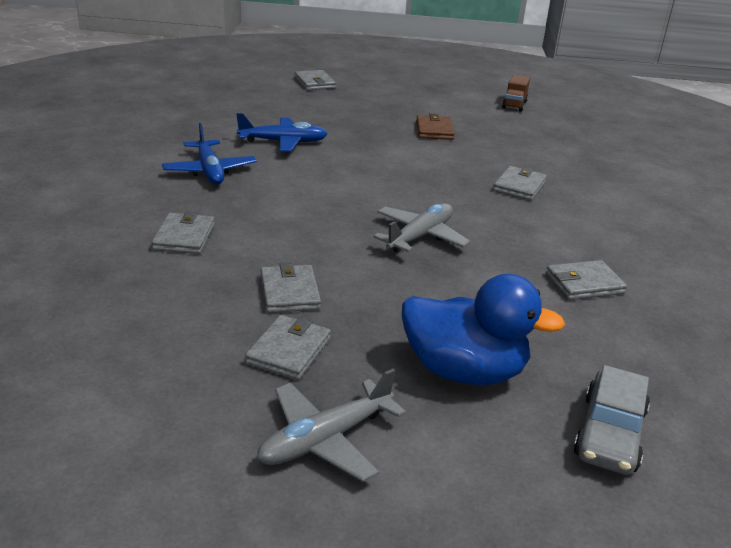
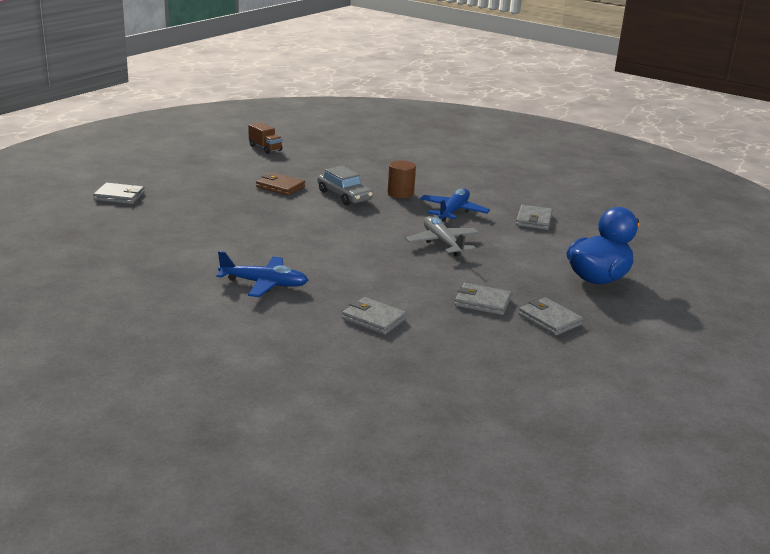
camera: 60 degrees left, 5 degrees down
blue plane [236,113,328,152] -> blue plane moved to [420,188,490,222]
grey plane [257,369,406,482] -> none
grey wallet [493,166,547,201] -> brown cylinder [388,160,416,198]
grey car [574,365,650,475] -> grey car moved to [317,166,373,205]

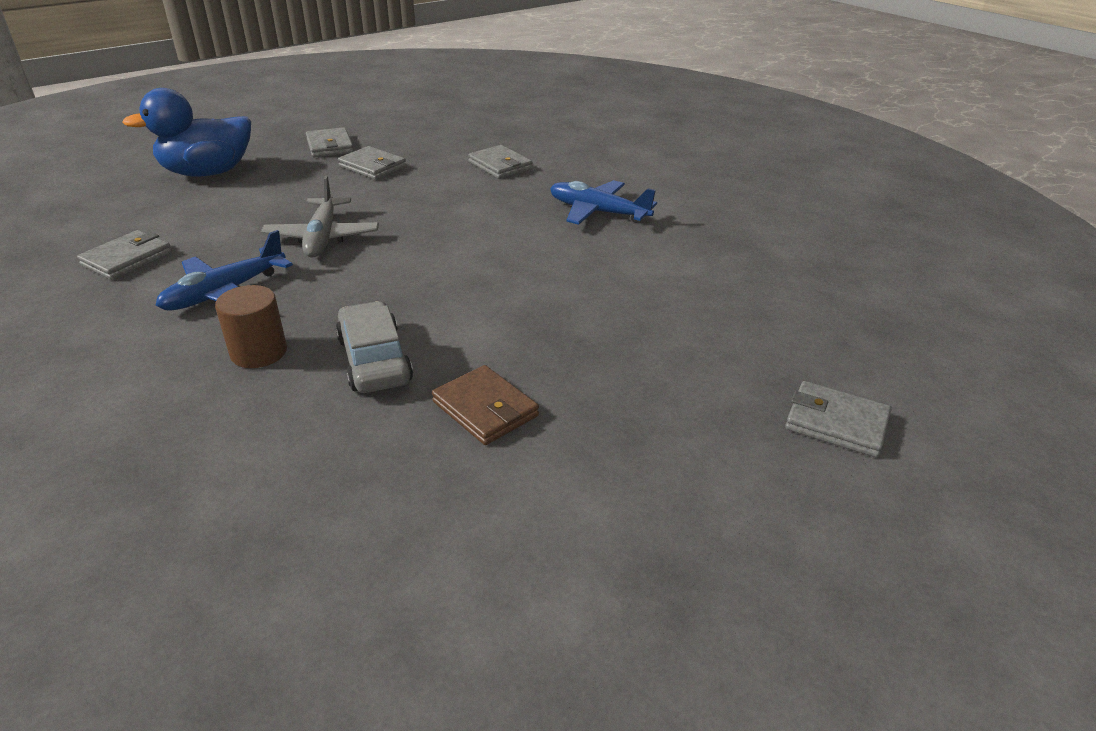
camera: 160 degrees left, 10 degrees up
brown truck [248,122,283,154] -> none

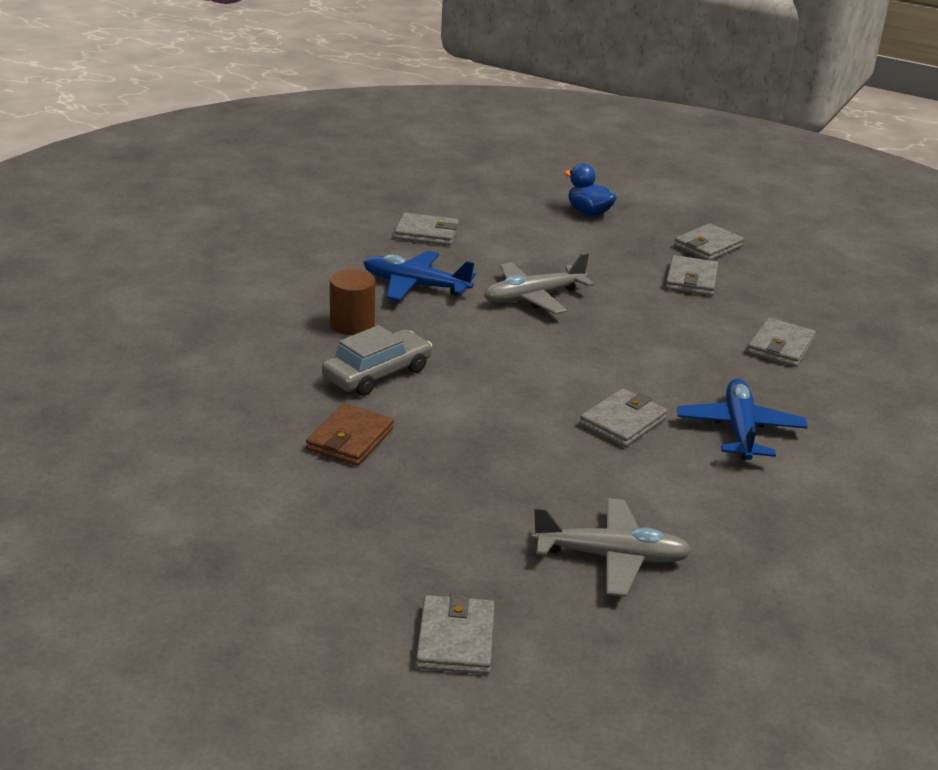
camera: 65 degrees right, 5 degrees down
blue duck [122,88,251,177] -> blue duck [565,163,617,216], size x0.56
none -> grey plane [531,498,692,597]
none -> grey wallet [580,388,668,447]

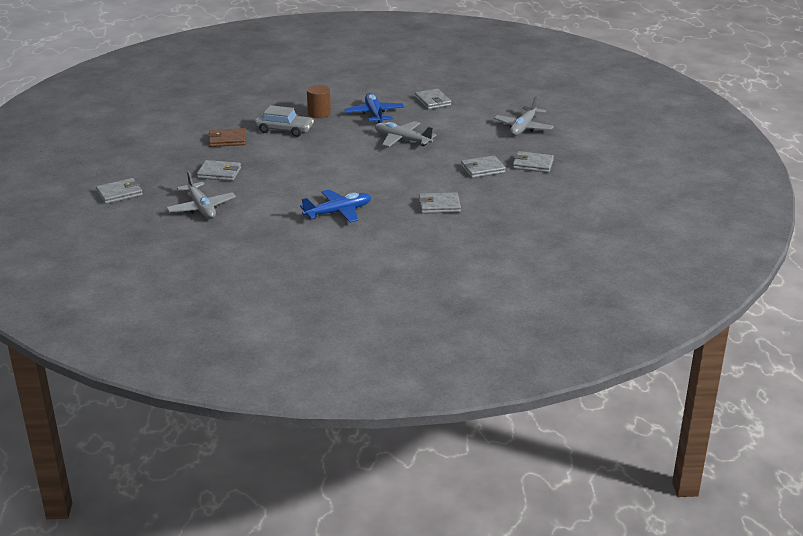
camera: 60 degrees right, 0 degrees up
blue duck [565,163,617,216] -> grey plane [494,96,554,136]
grey wallet [580,388,668,447] -> grey wallet moved to [197,160,241,181]

